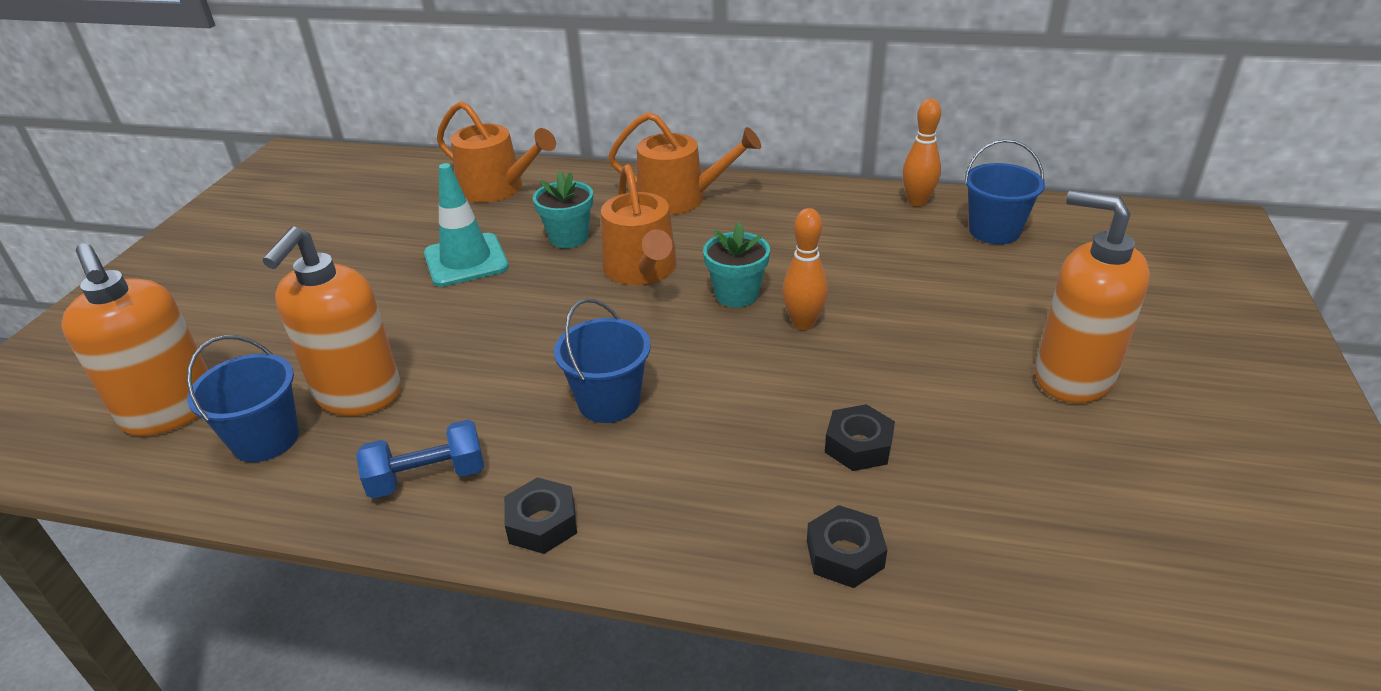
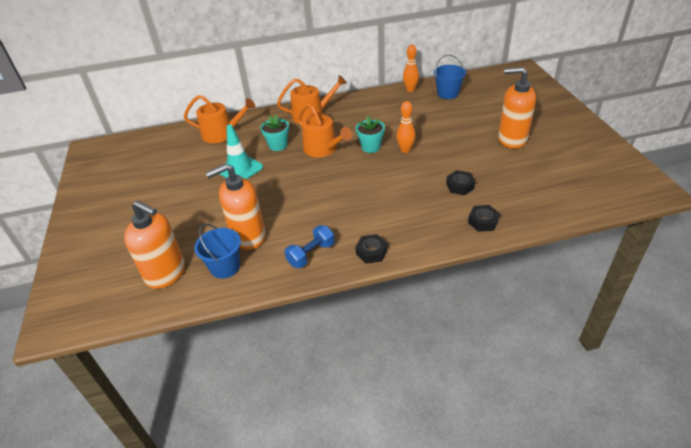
camera: 25 degrees left, 5 degrees up
orange soap dispenser [262,226,401,416] -> orange soap dispenser turned 75 degrees clockwise [205,163,265,250]
blue bucket [554,299,651,423] -> none

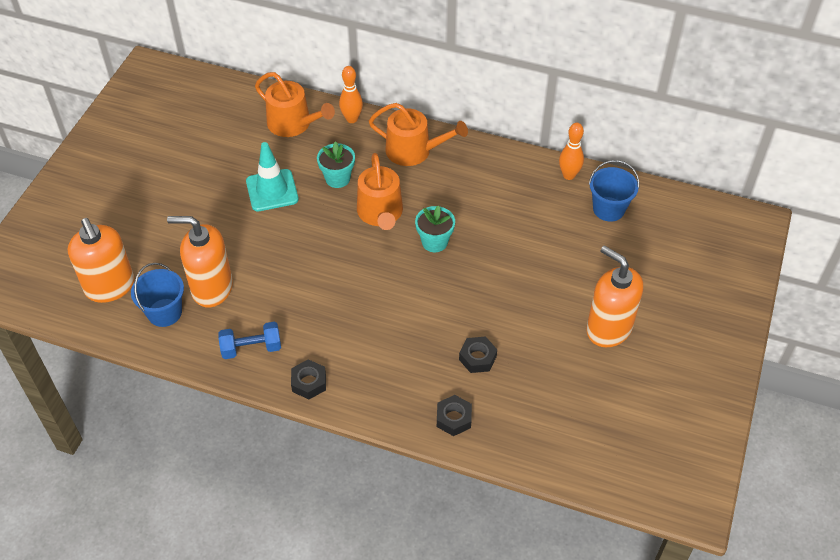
camera: 30 degrees right, 10 degrees up
orange bowling pin [397,101,416,153] -> orange bowling pin moved to [339,66,363,123]

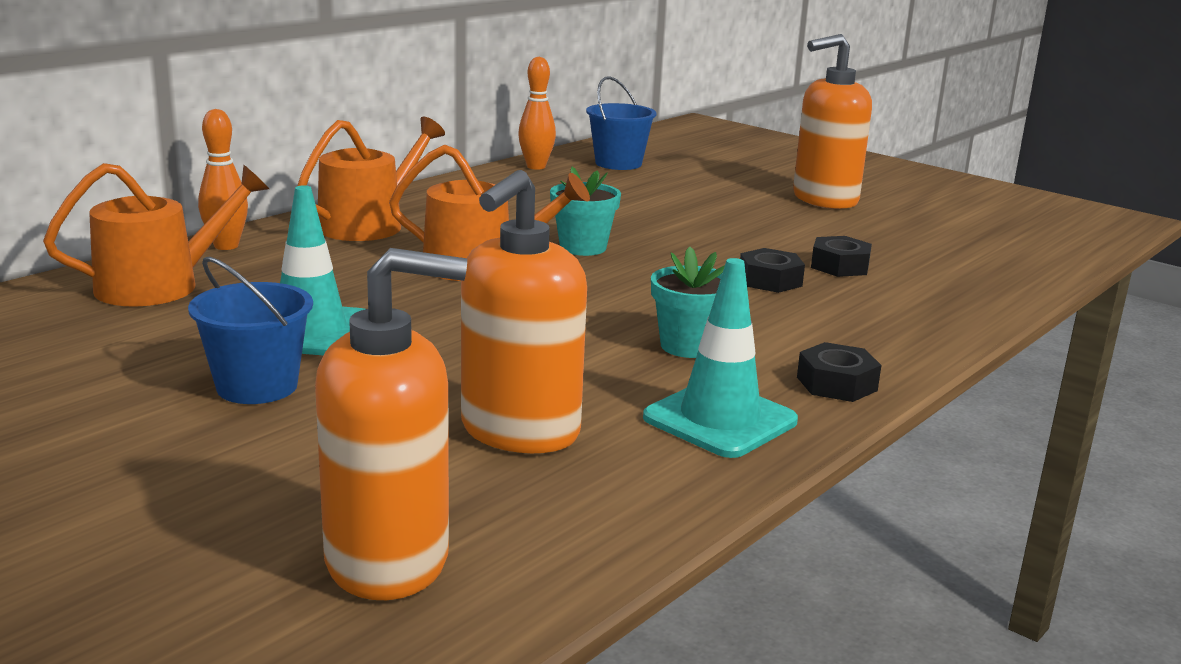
camera: 70 degrees left, 30 degrees down
blue bucket [131,263,184,327] -> blue bucket moved to [188,256,313,404]
blue dumbbell [218,322,281,359] -> turquoise traffic cone [643,258,798,458]
turquoise flower pot [317,141,355,188] -> turquoise flower pot moved to [651,246,725,358]
black nut [437,395,472,436] -> black nut moved to [740,248,805,293]

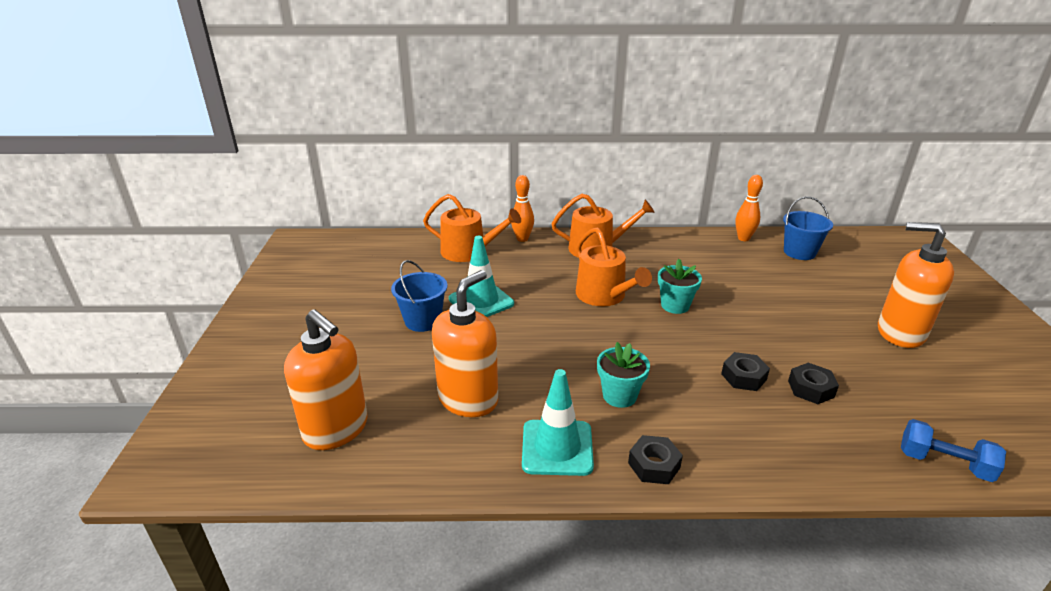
camera: 50 degrees right, 10 degrees up
orange soap dispenser [461,170,587,453] -> orange soap dispenser turned 135 degrees clockwise [432,270,498,417]
none -> blue dumbbell [901,419,1006,482]

